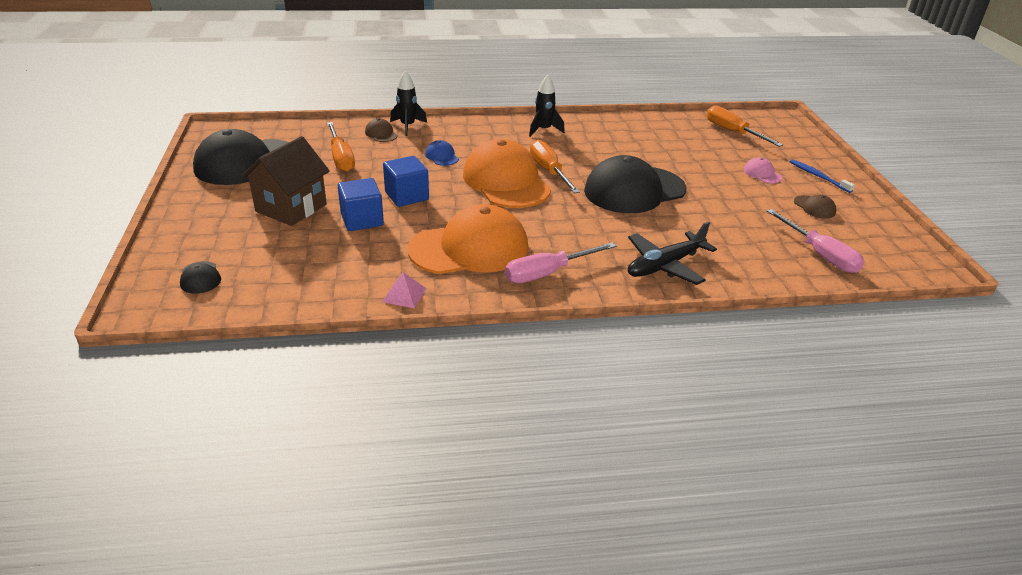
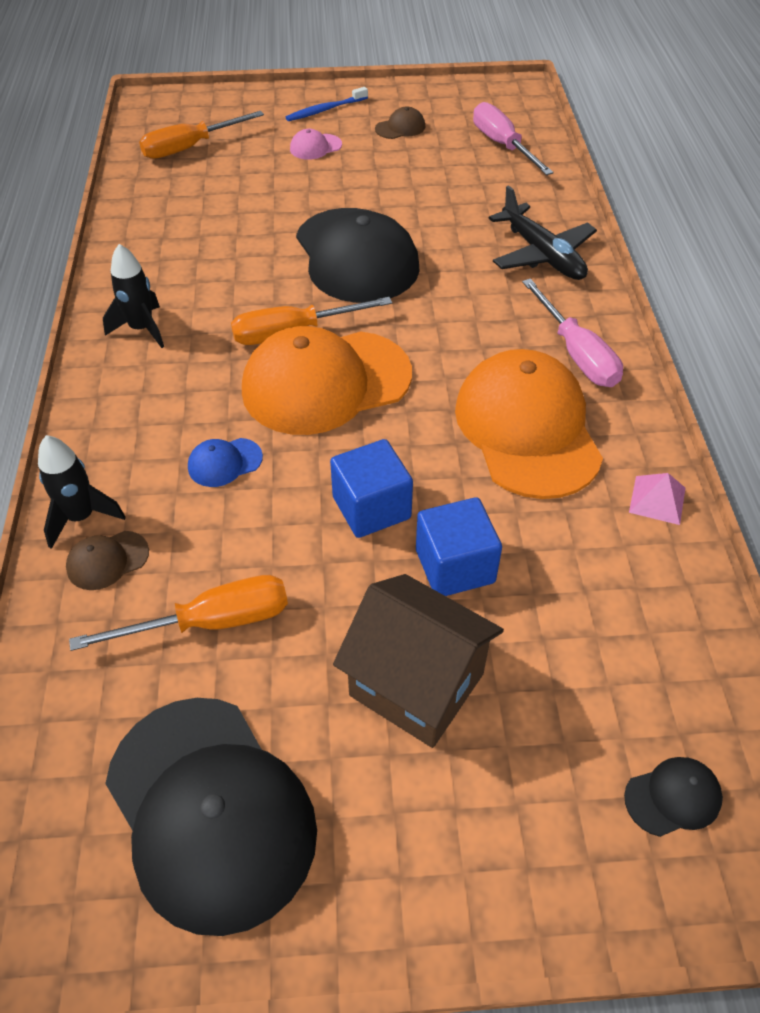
camera: 85 degrees left, 15 degrees up
pink screwdriver [767,209,864,273] -> pink screwdriver turned 90 degrees counterclockwise [473,102,554,175]

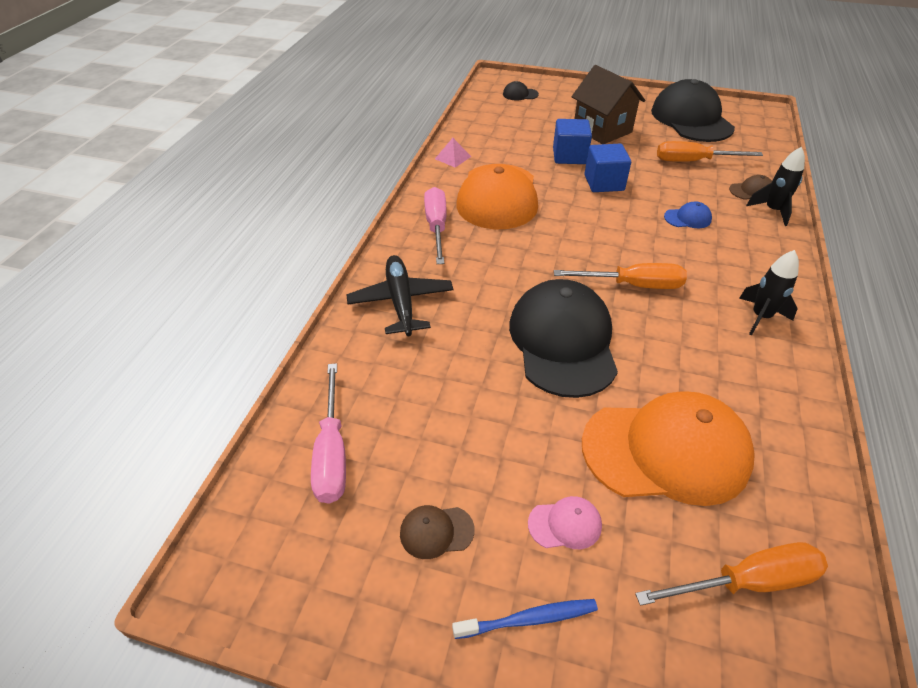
camera: 160 degrees left, 5 degrees down
orange cap [242,326,412,435] -> orange cap moved to [582,391,755,506]

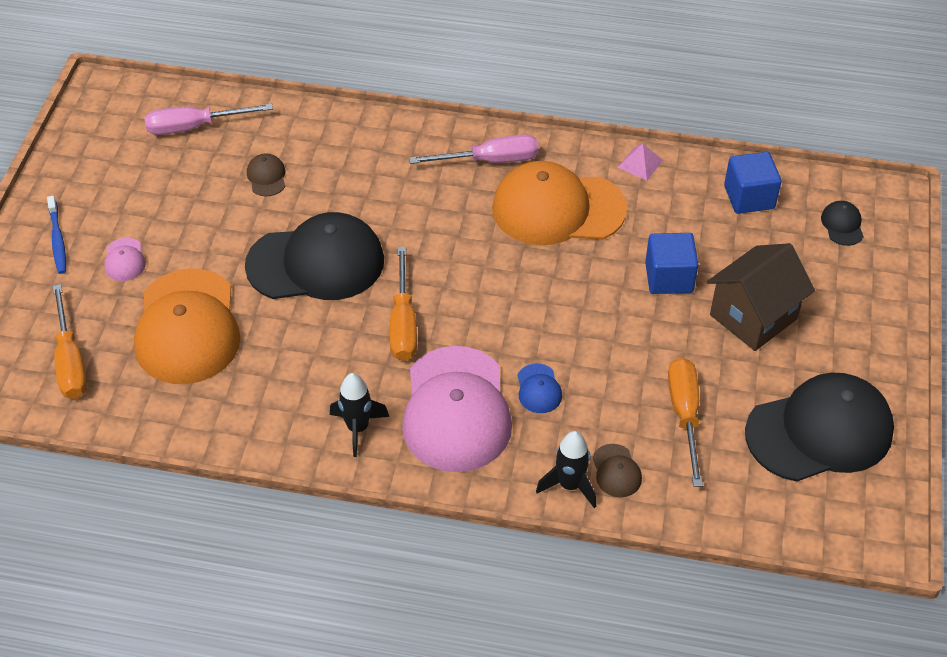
camera: 85 degrees right, 5 degrees up
black plane [346,255,453,336] -> none
brown cap [400,505,474,559] -> brown cap moved to [247,153,285,196]
blue cube [585,144,631,192] -> blue cube moved to [724,152,782,214]
none -> pink cap [402,346,512,472]

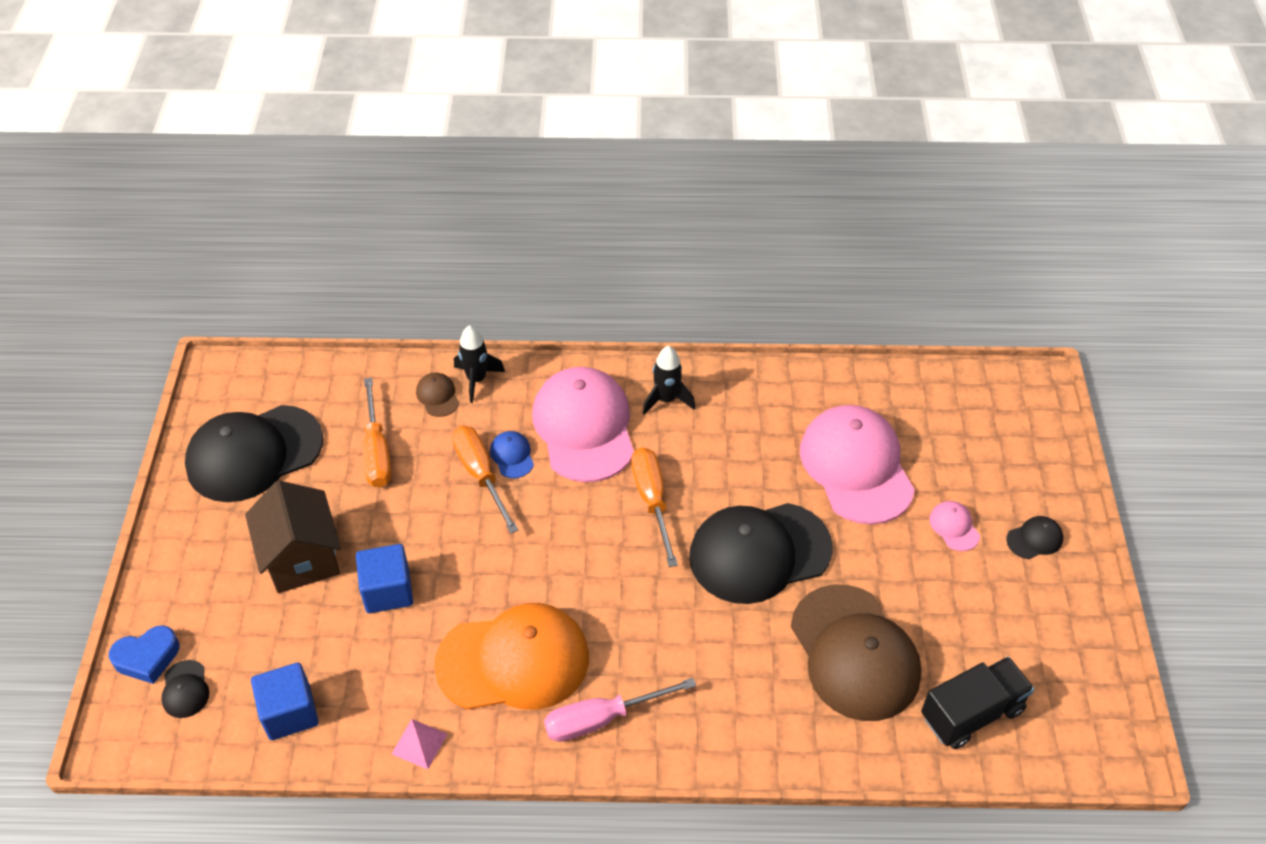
camera: 170 degrees right, 0 degrees up
blue toothbrush [47,196,66,274] -> black cap [1006,516,1063,559]
orange screwdriver [52,284,87,399] -> orange screwdriver moved to [452,426,519,534]
orange cap [134,269,241,384] -> pink cap [800,405,915,524]
pink screwdriver [145,104,273,135] -> black truck [921,657,1034,749]
brown cap [247,153,285,196] -> brown cap [791,585,921,721], size x2.47
brown house [707,243,815,351] -> brown house turned 60 degrees counterclockwise [245,481,341,593]
none -> blue heart [109,625,180,684]

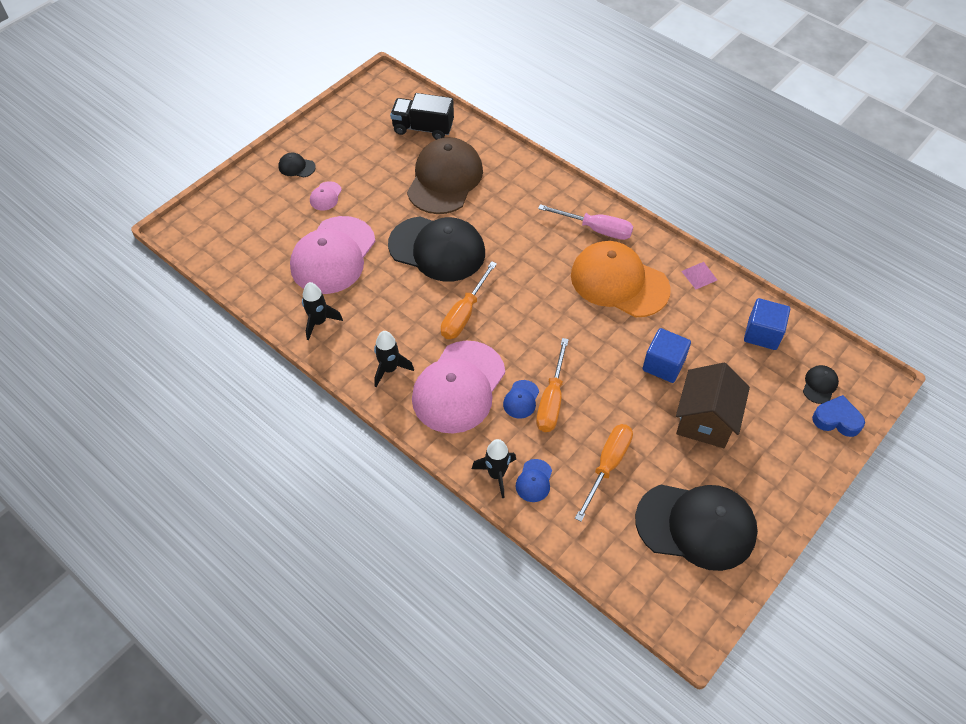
camera: 140 degrees left, 5 degrees up
brown cap [416,373,459,417] -> blue cap [516,459,552,502]
none -> black rocket [302,282,343,341]

